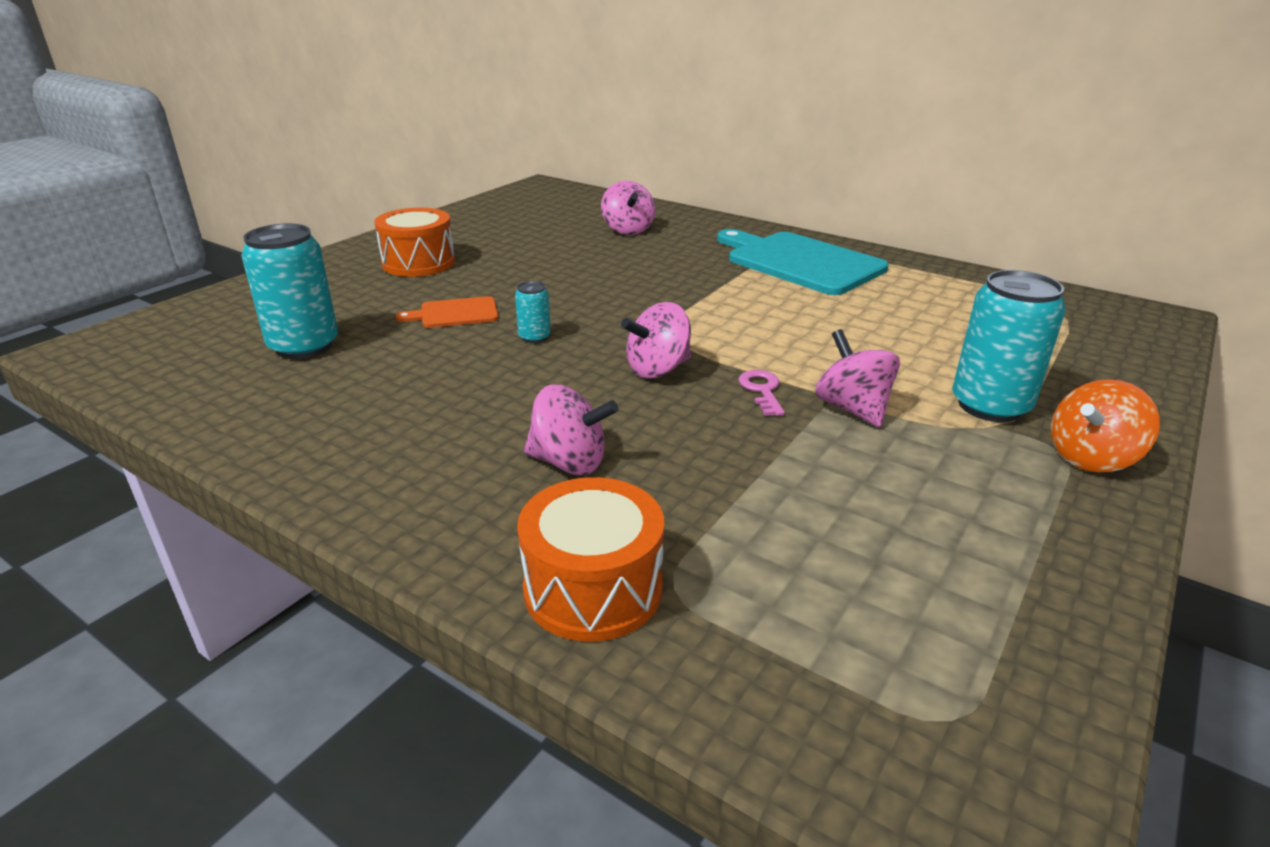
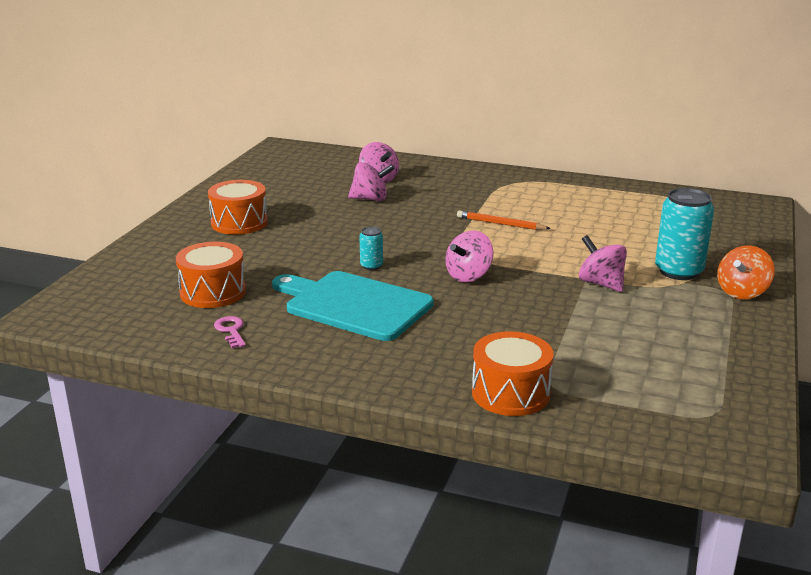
camera: 15 degrees left, 5 degrees down
turquoise can [241,223,338,359] -> orange drum [176,242,246,308]
orange cutting board [396,296,498,328] -> none
pink spinning top [524,385,619,475] -> pink spinning top moved to [348,162,394,201]
turquoise cutting board [717,229,888,295] -> turquoise cutting board moved to [272,271,434,341]
pink key [739,370,785,416] -> pink key moved to [214,316,246,348]
none -> orange pencil [457,210,551,230]

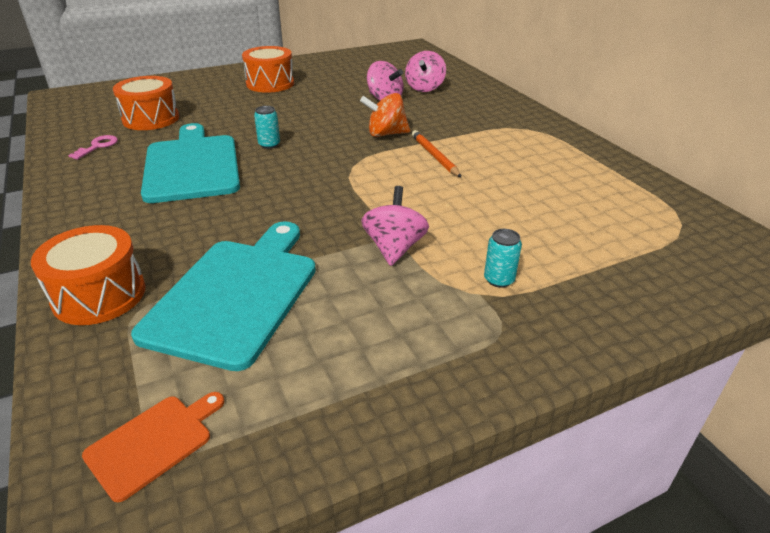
camera: 45 degrees right, 10 degrees up
pink spinning top [445,230,494,282] -> none
turquoise can [655,188,714,280] -> turquoise can [484,229,522,288], size x0.48
orange spinning top [717,245,775,299] -> orange spinning top moved to [360,93,410,137]
none -> orange cutting board [82,392,224,502]
none -> turquoise cutting board [131,221,316,371]

